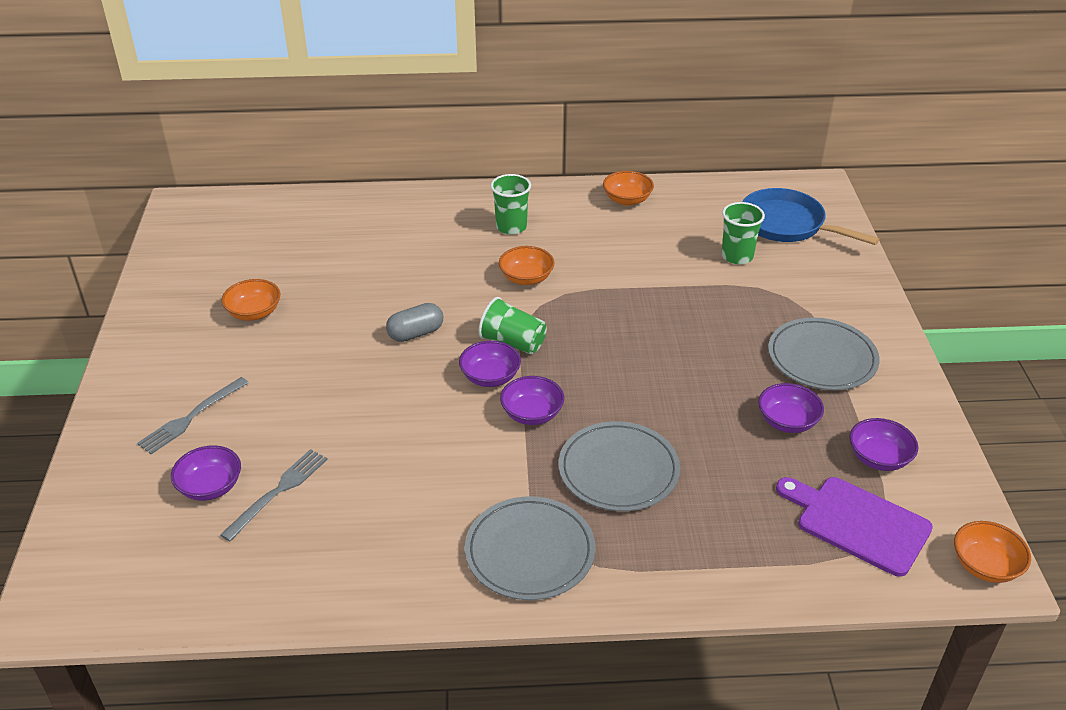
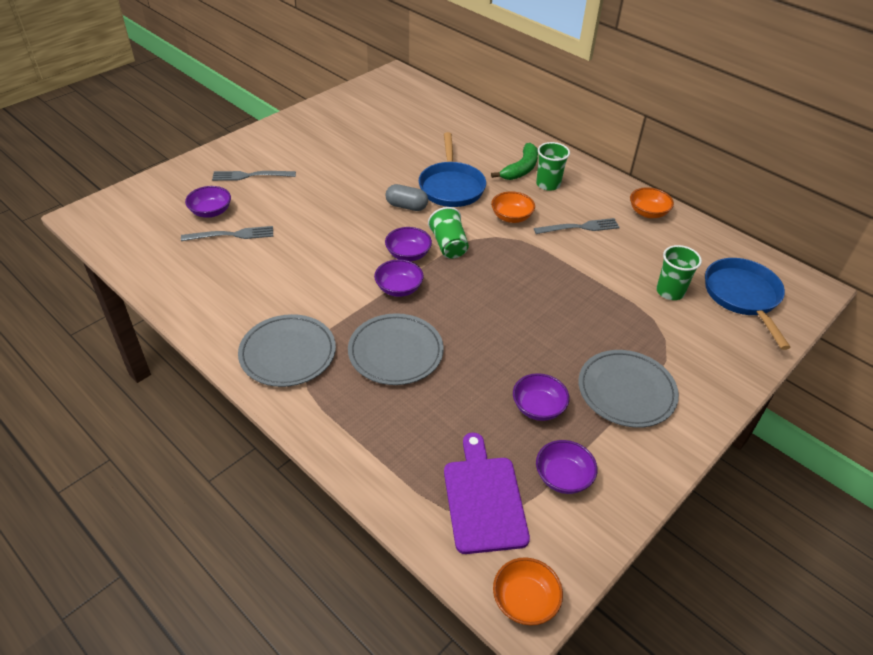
camera: 45 degrees right, 5 degrees up
orange bowl [221,279,281,321] -> none
none -> blue pan [419,132,486,207]
none -> green banana [491,143,538,180]
none -> grey fork [534,218,620,234]

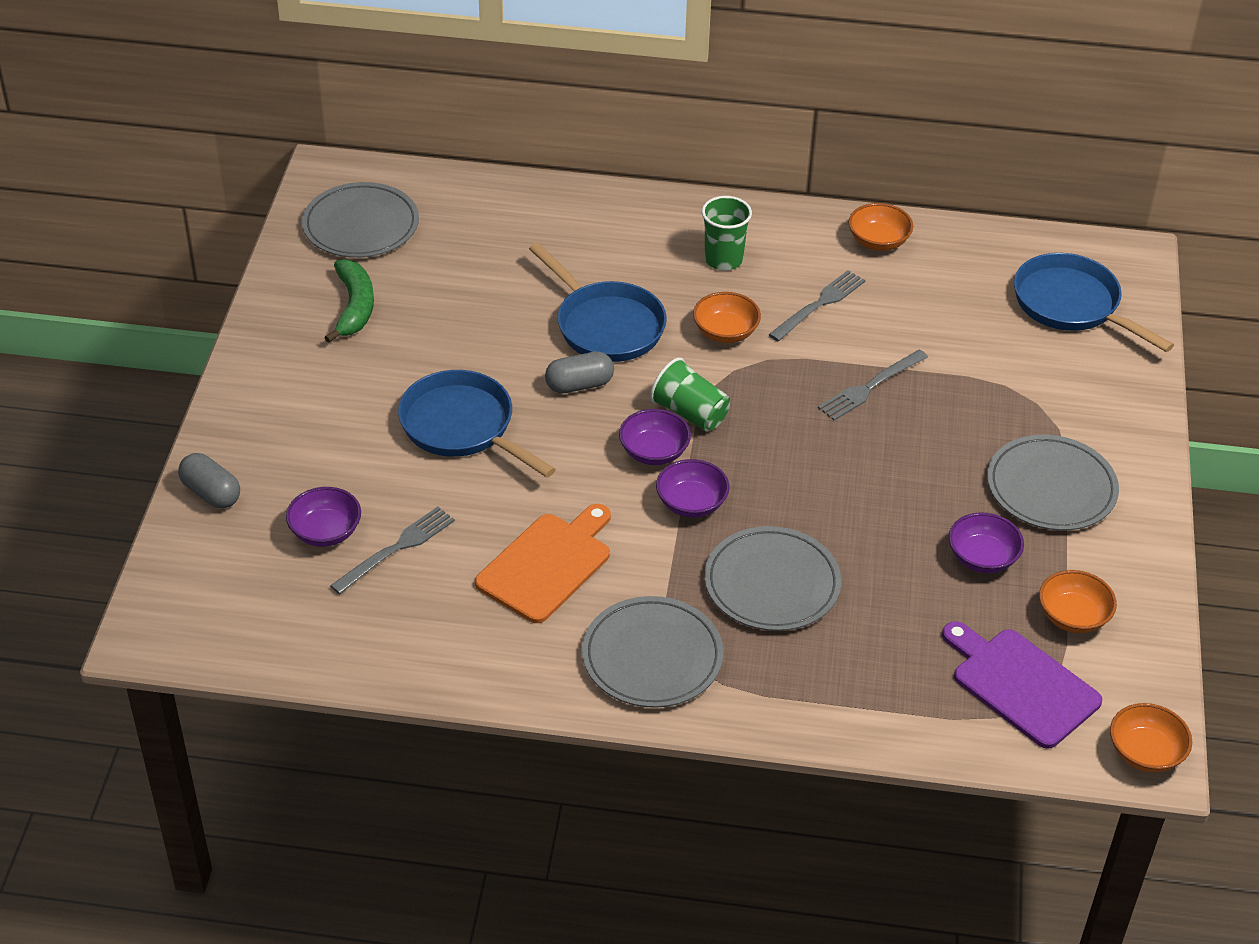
camera: 35 degrees left, 0 degrees up
grey fork [212,171,296,181] -> grey fork moved to [818,349,928,421]
green banana [491,143,538,180] -> green banana moved to [324,259,374,343]
purple bowl [536,440,598,494] -> orange bowl [1039,570,1117,633]
green cup [656,245,702,300] -> none
none -> grey capsule [178,453,240,508]
none -> grey plate [302,182,419,258]
none -> blue pan [398,370,556,478]
none -> orange cutting board [475,504,611,623]

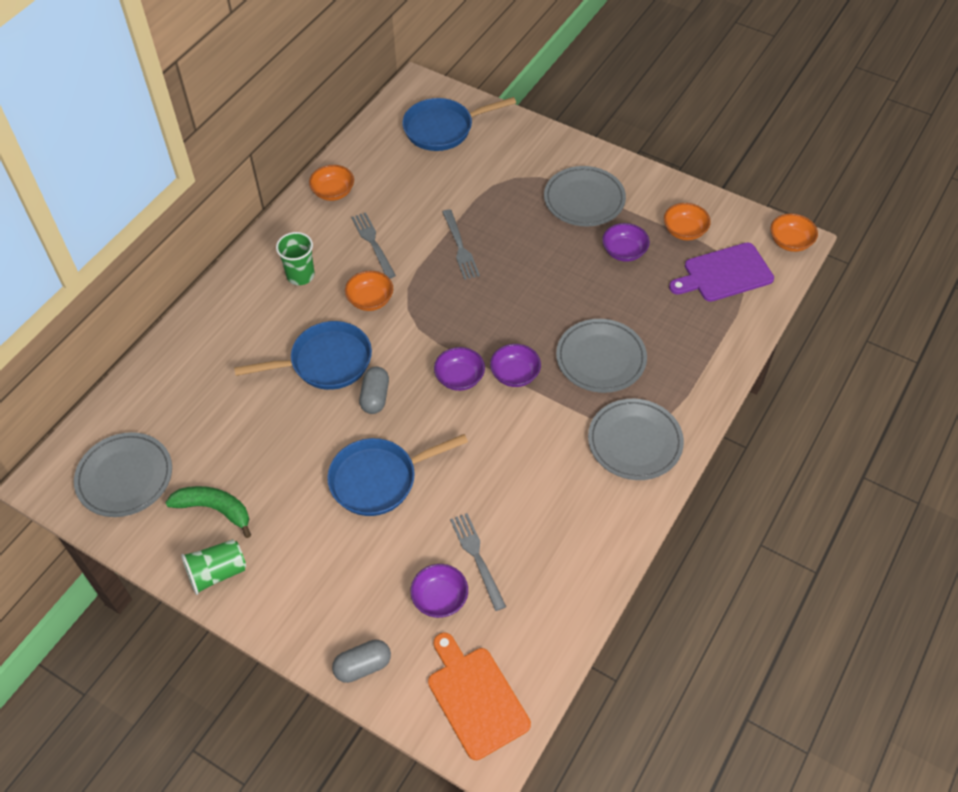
camera: 65 degrees left, 10 degrees up
orange cutting board [475,504,611,623] -> orange cutting board moved to [428,632,531,760]
green cup [650,358,730,431] -> green cup moved to [181,539,246,595]

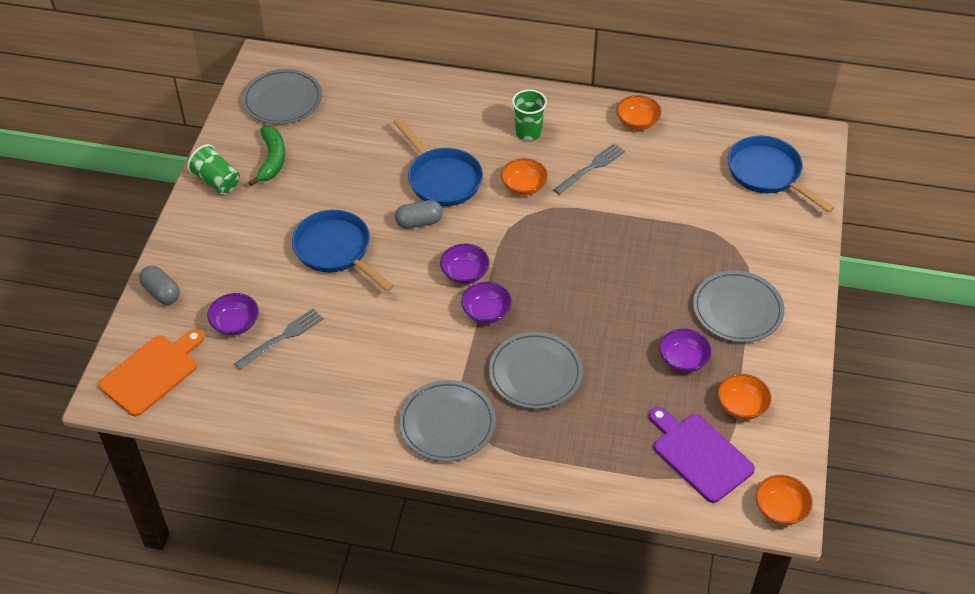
camera: 70 degrees right, 5 degrees down
grey fork [443,209,480,280] -> none

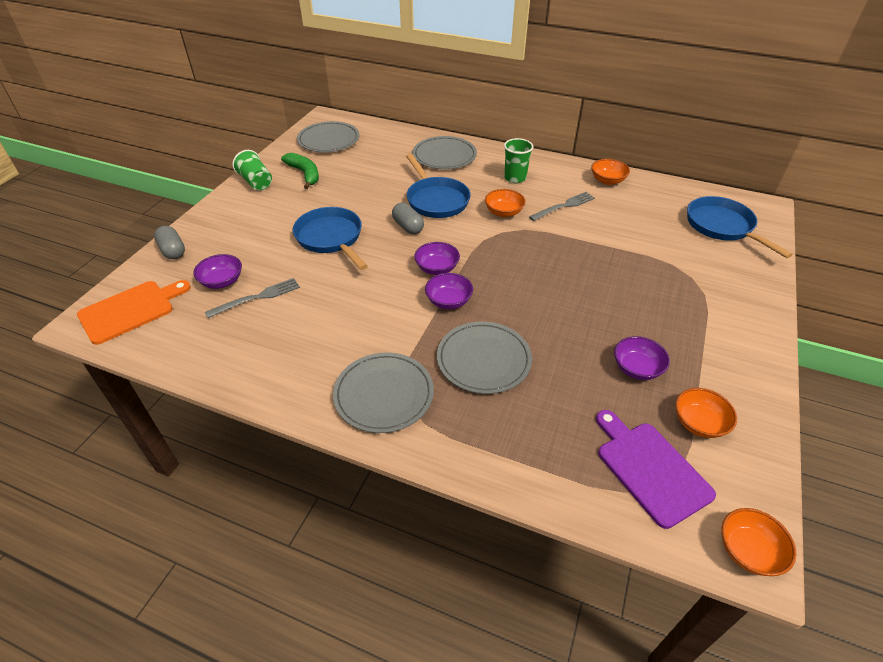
camera: 10 degrees right, 5 degrees down
green banana [248,126,285,186] -> green banana turned 45 degrees counterclockwise [281,153,319,189]
grey capsule [395,200,443,229] -> grey capsule turned 60 degrees clockwise [392,203,424,234]
grey plate [693,271,785,343] -> grey plate moved to [413,136,477,169]

